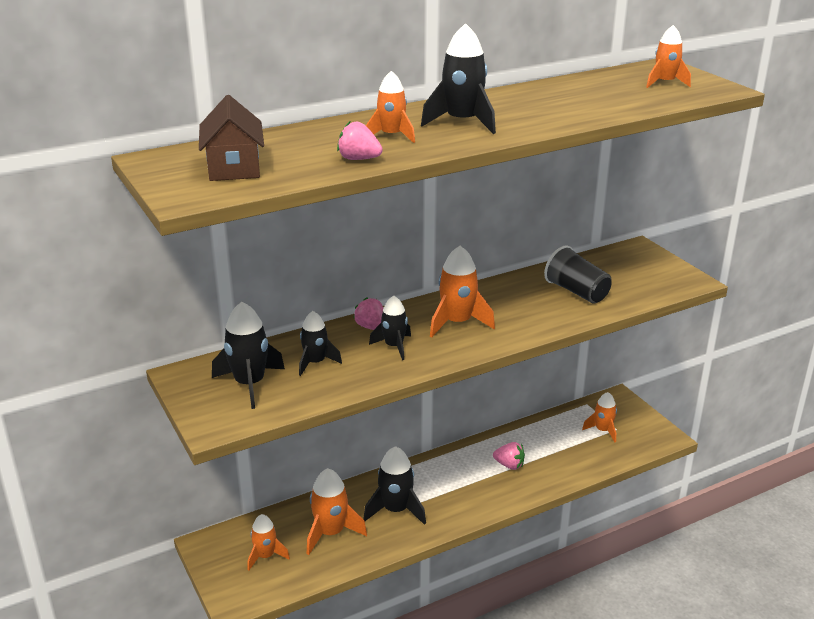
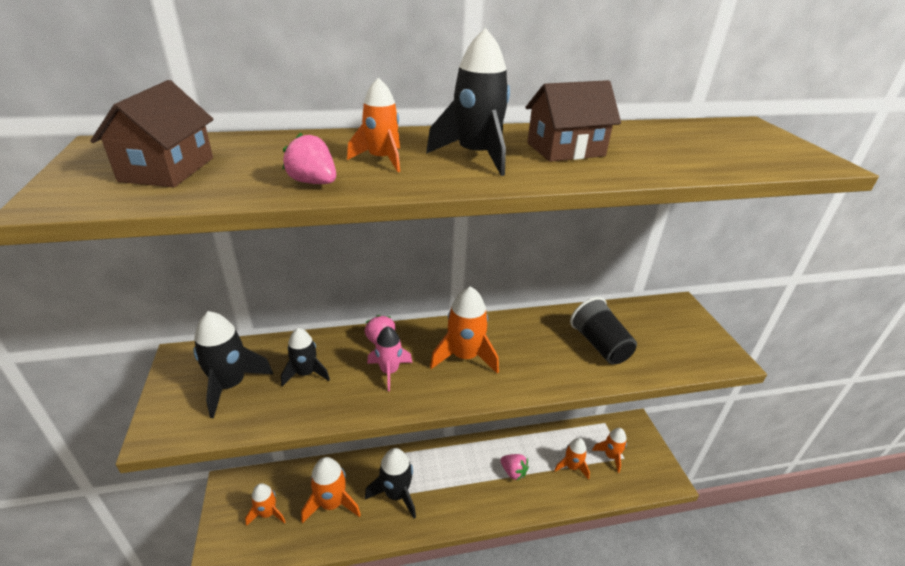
camera: 15 degrees right, 5 degrees up
black rocket [369,296,411,360] -> pink rocket [367,326,412,391]
orange rocket [646,25,691,88] -> orange rocket moved to [554,438,590,480]
none -> brown house [525,80,621,162]

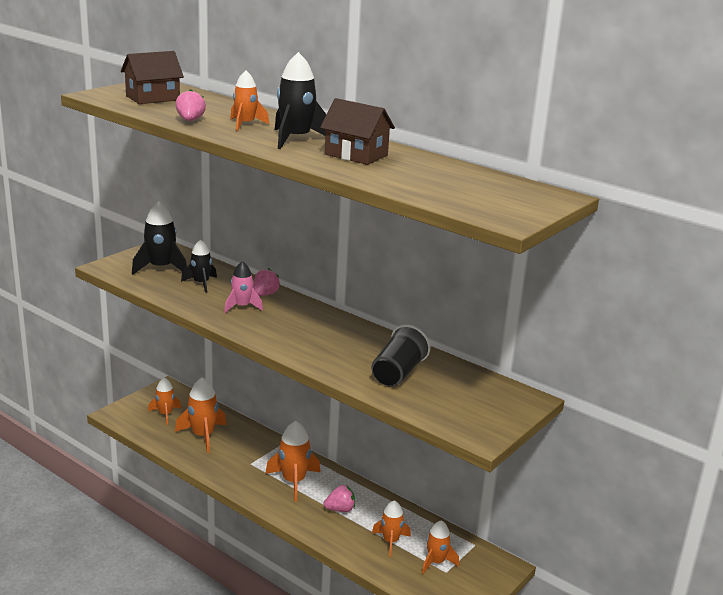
camera: 50 degrees right, 10 degrees down
black rocket [365,448,416,519] -> none
orange rocket [430,286,499,374] -> orange rocket moved to [265,421,320,502]
pink strawberry [500,454,529,480] -> pink strawberry turned 105 degrees counterclockwise [324,485,355,512]

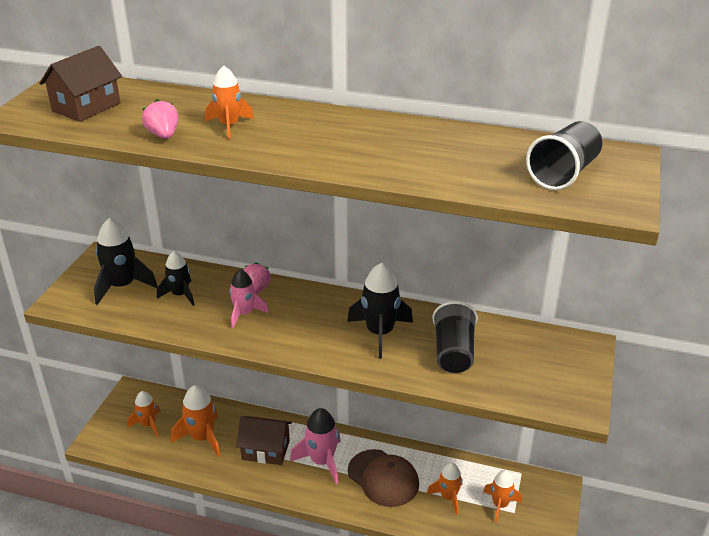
camera: 20 degrees left, 10 degrees up
orange rocket [265,421,320,502] -> pink rocket [290,408,341,484]
black rocket [275,52,327,149] -> black rocket moved to [347,263,413,359]
brown house [320,98,395,165] -> brown house moved to [236,416,292,465]
pink strawberry [324,485,355,512] -> brown cap [348,449,419,507]
none -> black cup [526,121,603,190]

